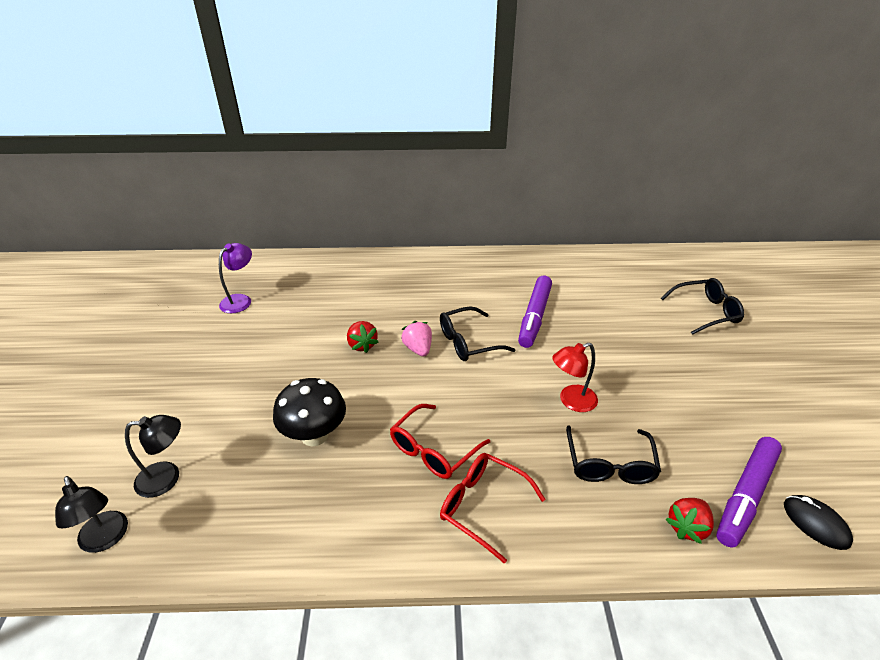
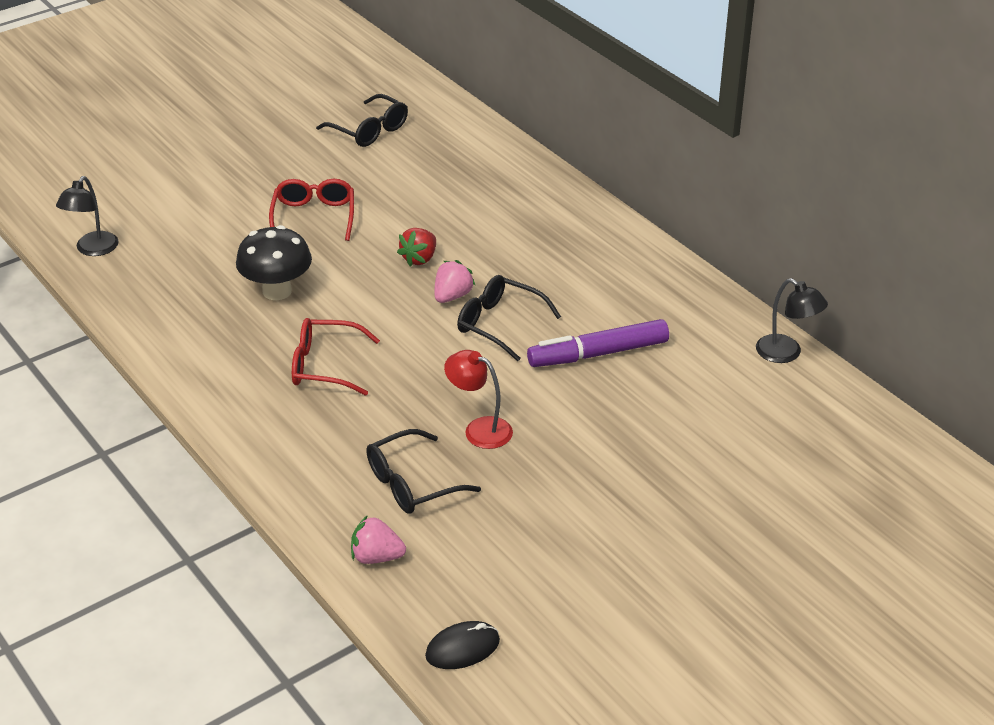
camera: 55 degrees right, 0 degrees up
black lamp [125,415,181,498] -> black lamp moved to [756,278,828,363]
purple lamp [219,243,252,313] -> none
red glasses [440,453,545,564] -> red glasses moved to [269,179,354,241]
black glasses [661,278,744,335] -> black glasses moved to [316,94,408,147]
red strawberry [665,498,714,544] -> pink strawberry [351,515,406,564]
purple marker [716,437,782,547] -> none
black mouse [784,495,853,550] -> black mouse turned 45 degrees clockwise [425,621,500,669]

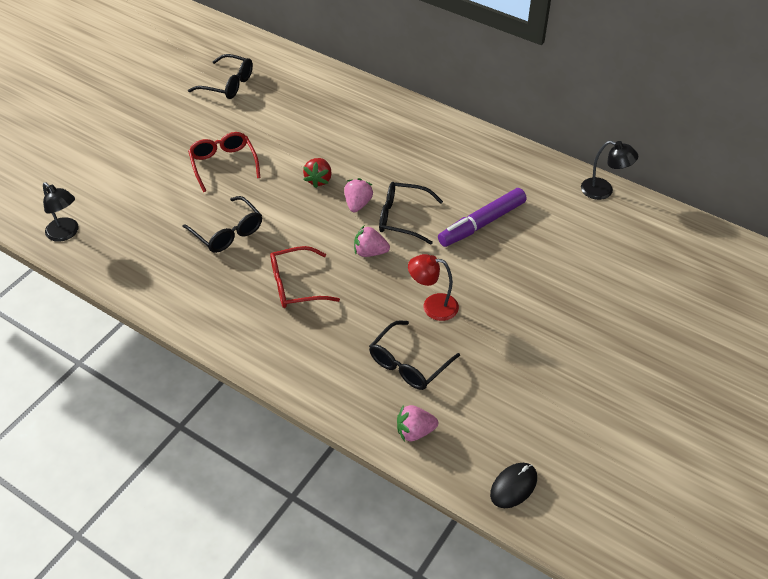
camera: 20 degrees left, 10 degrees up
black lamp [56,176,118,256] -> black lamp turned 45 degrees counterclockwise [43,182,79,242]
black mushroom [236,225,312,300] -> black glasses [182,196,262,253]
none -> pink strawberry [354,226,390,257]

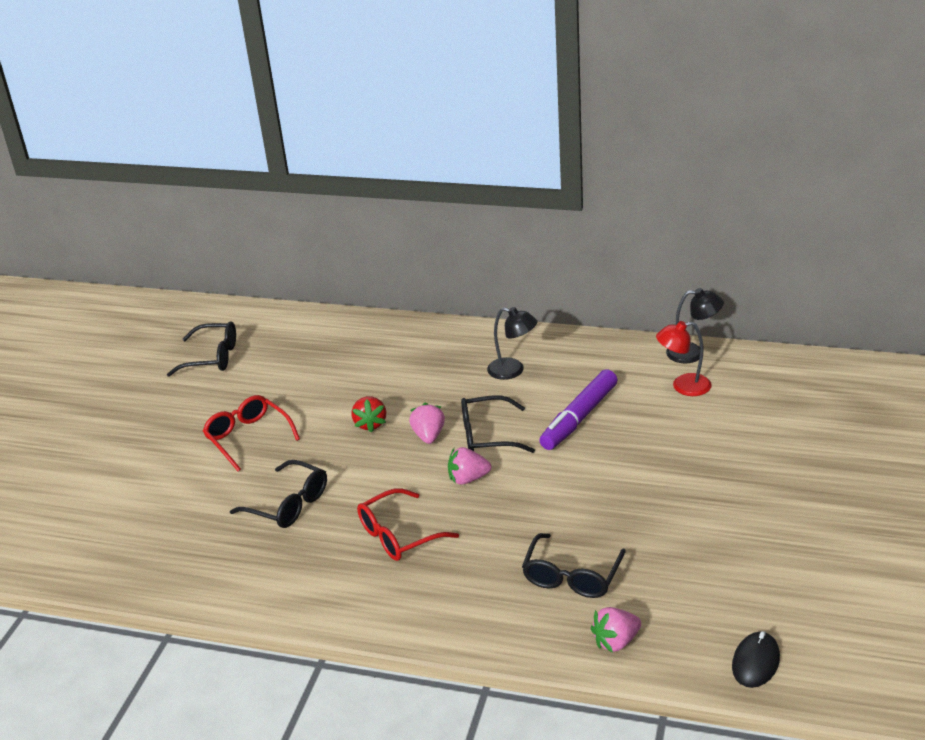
camera: 15 degrees left, 15 degrees down
black lamp [43,182,79,242] -> black lamp moved to [487,307,538,380]
red lamp [408,254,459,321] -> red lamp moved to [656,321,712,396]

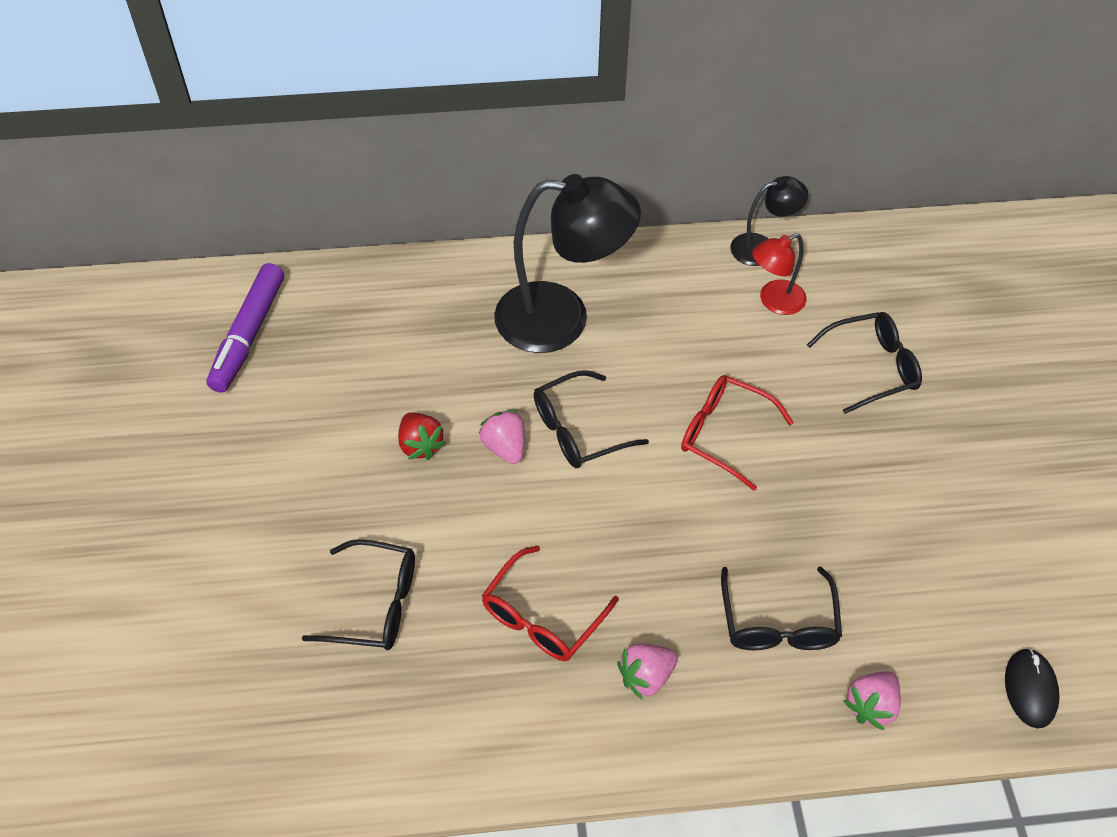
camera: 25 degrees left, 20 degrees up
black glasses [167,321,236,377] -> black glasses moved to [807,312,922,414]
red glasses [203,395,300,472] -> red glasses moved to [681,375,794,491]
pink strawberry [448,447,491,485] -> pink strawberry moved to [617,644,678,700]
black lamp [487,307,538,380] -> black lamp [494,174,641,353], size x1.97
purple marker [539,369,617,450] -> purple marker moved to [207,263,284,393]

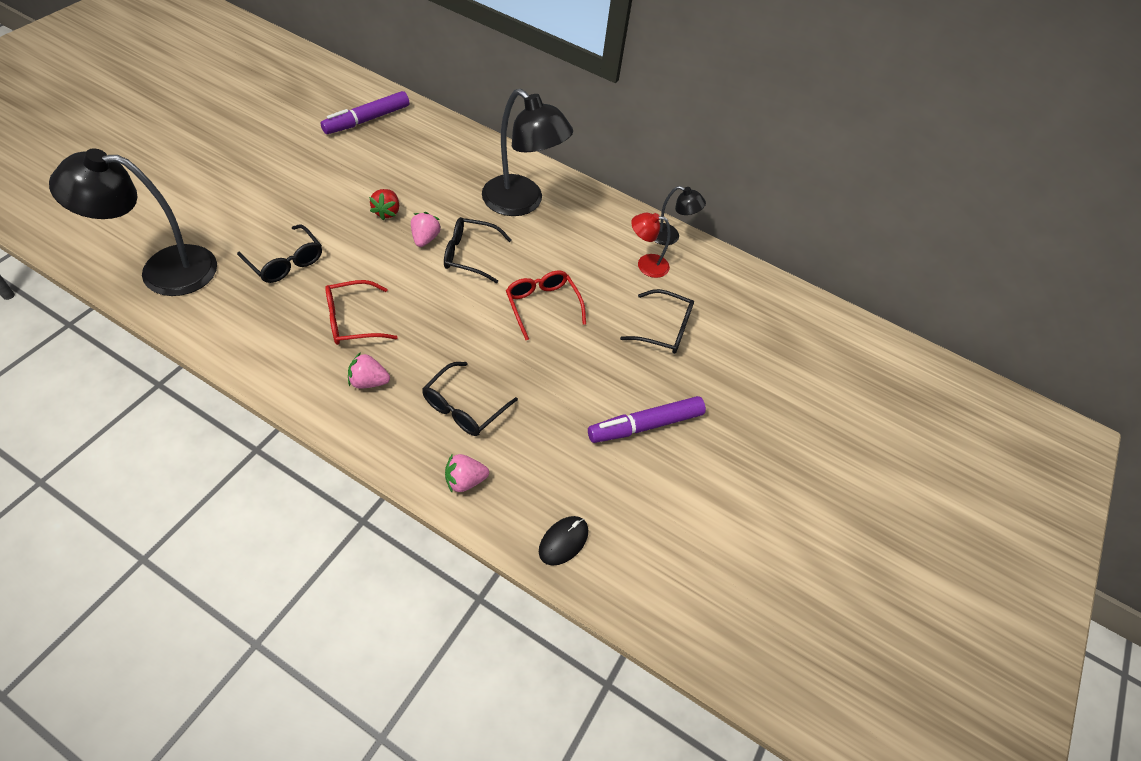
camera: 30 degrees right, 0 degrees up
none -> black lamp [49,148,217,296]
none -> purple marker [588,396,706,443]

